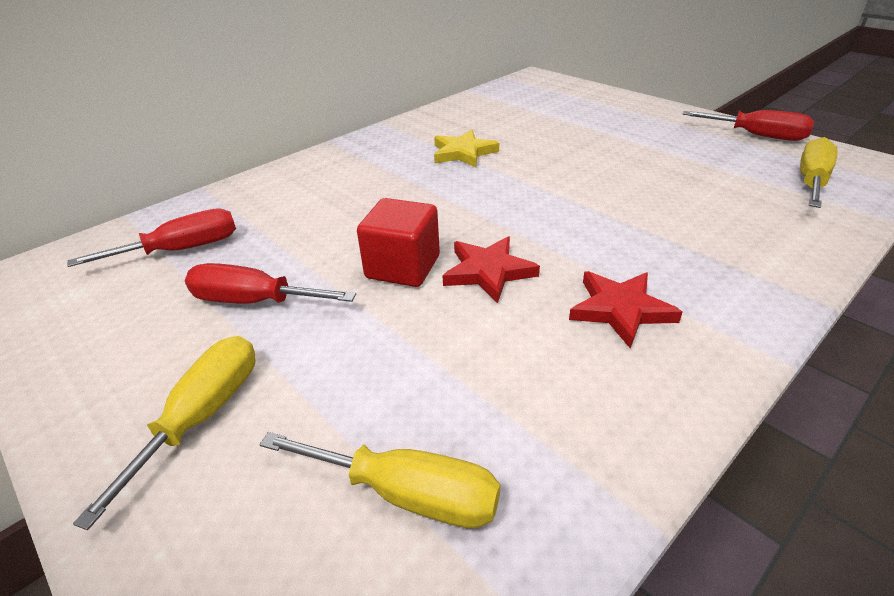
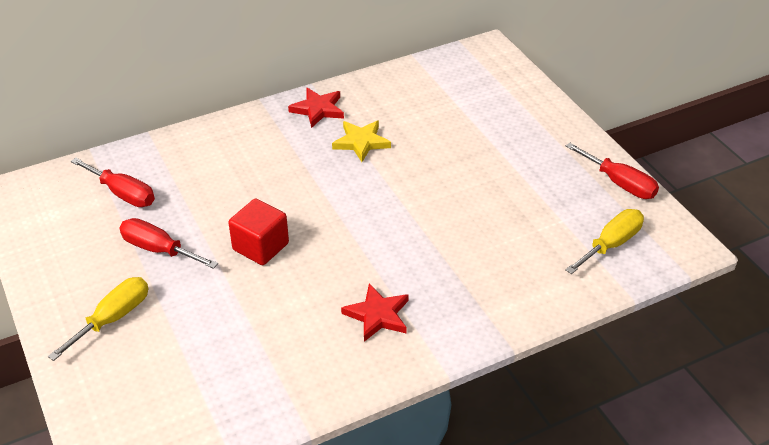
camera: 15 degrees right, 5 degrees up
red screwdriver [67,208,236,267] -> red screwdriver turned 45 degrees clockwise [71,158,155,207]
yellow screwdriver [259,432,500,528] -> none
red star [442,237,540,303] -> red star moved to [288,88,344,128]

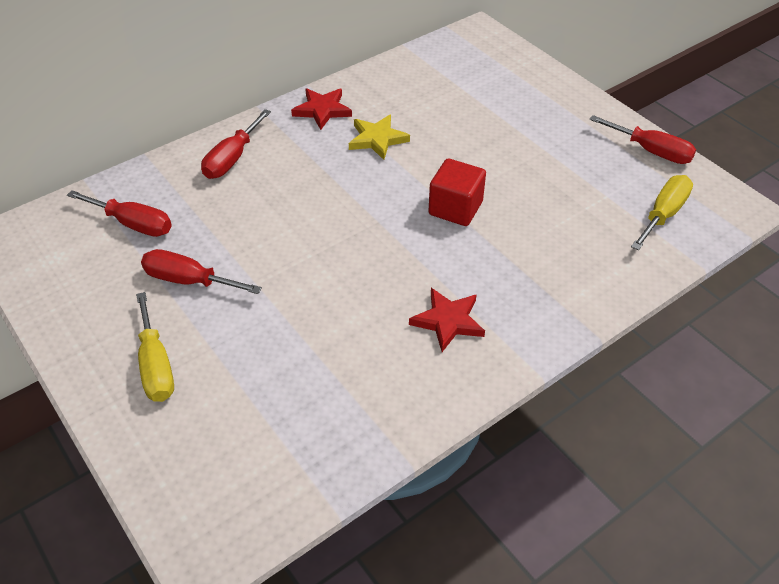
camera: 10 degrees left, 5 degrees up
yellow screwdriver [48,277,149,361] -> yellow screwdriver turned 135 degrees clockwise [136,292,174,402]
red cube [228,199,289,265] -> red cube moved to [428,159,486,226]
none -> red screwdriver [201,109,271,179]

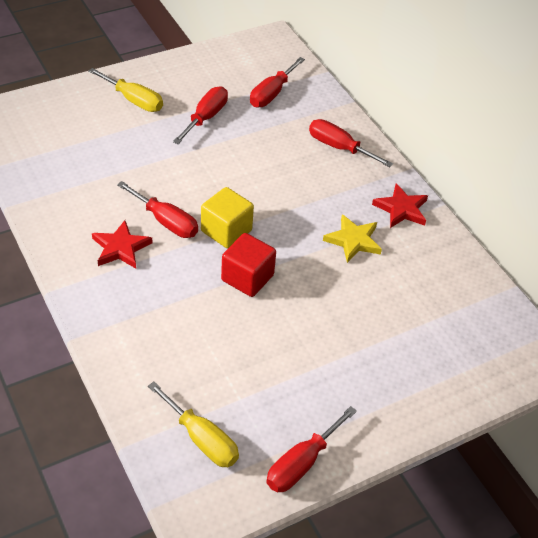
camera: 95 degrees right, 0 degrees up
yellow screwdriver [136,292,174,402] -> yellow screwdriver turned 135 degrees counterclockwise [88,68,163,112]
none -> red screwdriver [117,181,198,238]
none -> yellow cube [201,187,254,249]

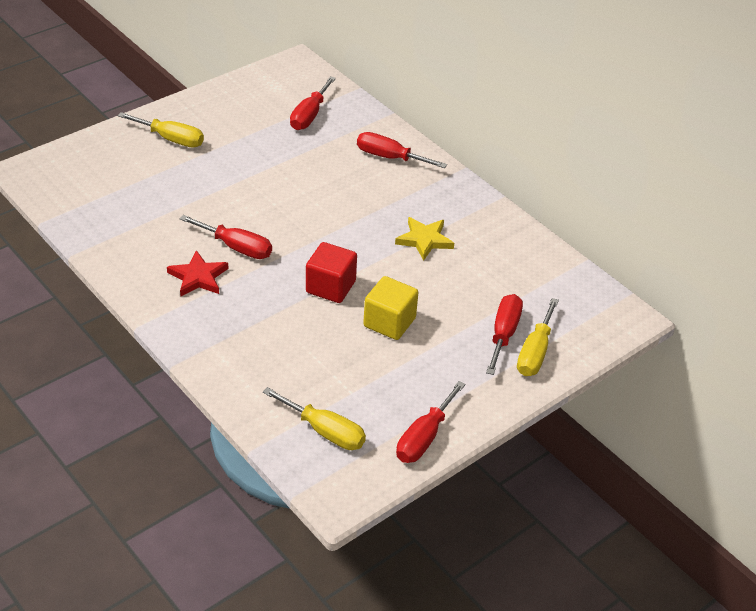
camera: 10 degrees left, 5 degrees down
red screwdriver [173,86,228,144] -> red screwdriver moved to [486,294,523,375]
yellow cube [201,187,254,249] -> yellow cube moved to [363,276,418,340]
red star [372,183,428,228] -> none
none -> yellow screwdriver [517,298,559,376]

